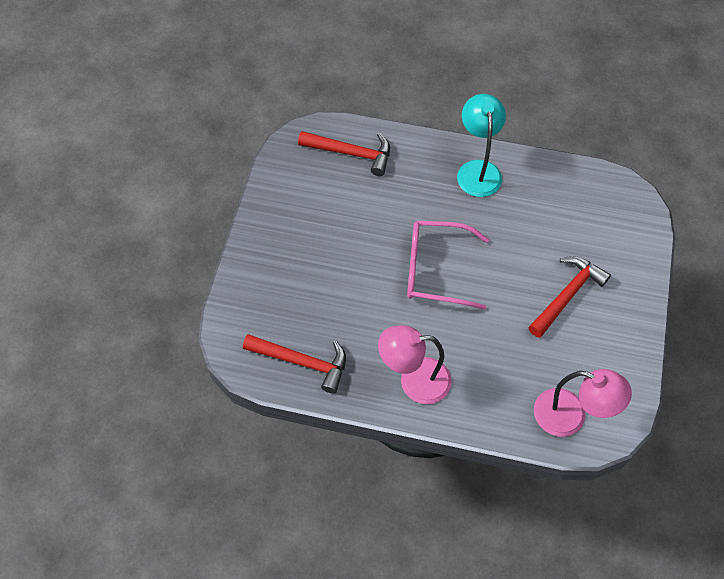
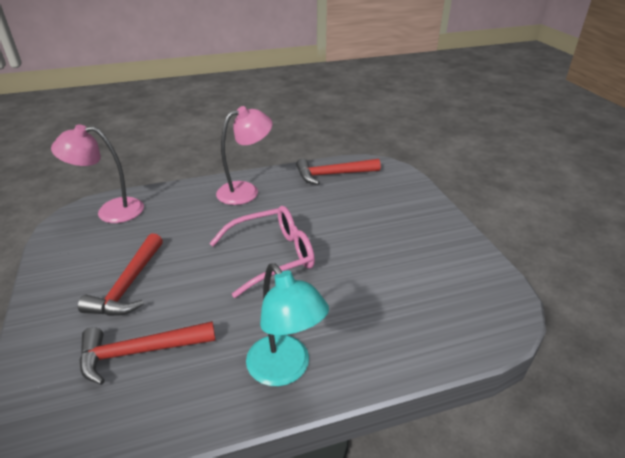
camera: 150 degrees right, 25 degrees down
red hammer [298,131,390,176] -> red hammer moved to [80,321,215,385]

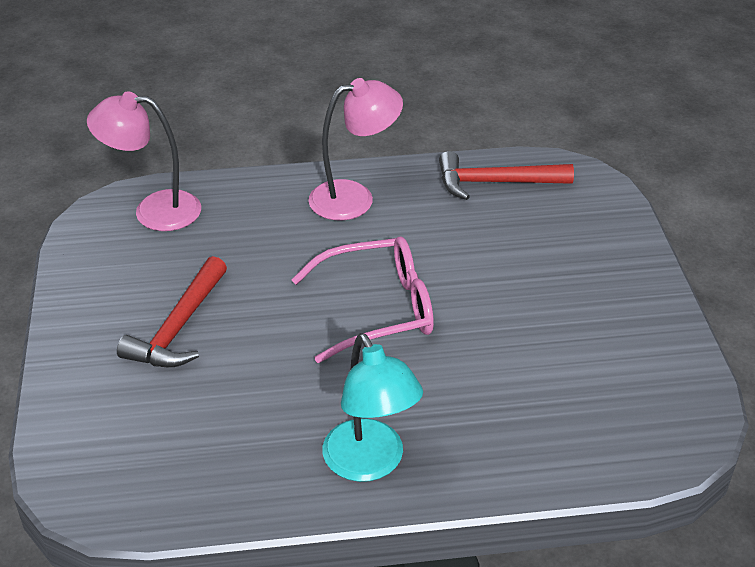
camera: 10 degrees right, 5 degrees up
red hammer [80,321,215,385] -> none

